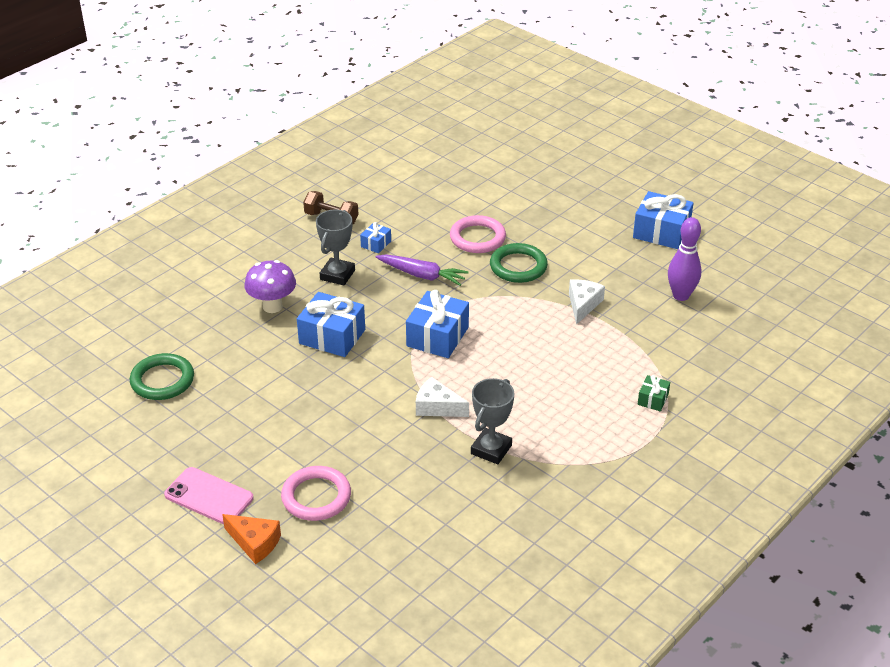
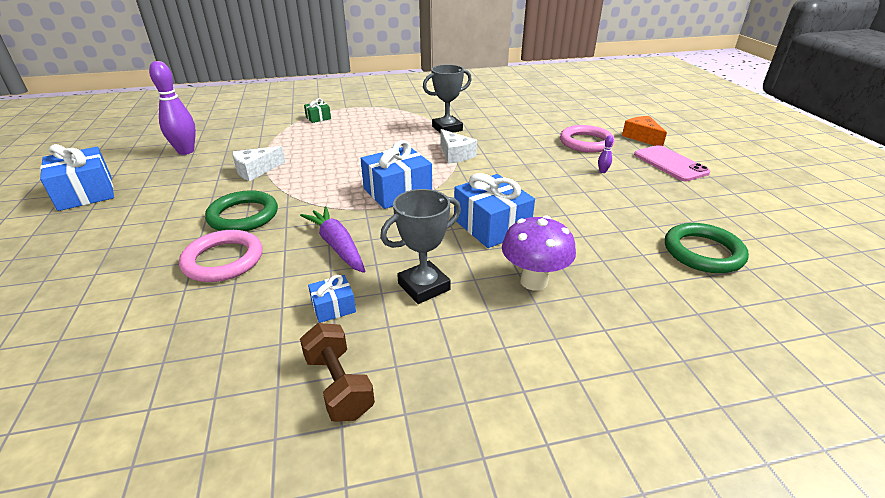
camera: 145 degrees left, 5 degrees down
none -> purple bowling pin [598,135,614,173]

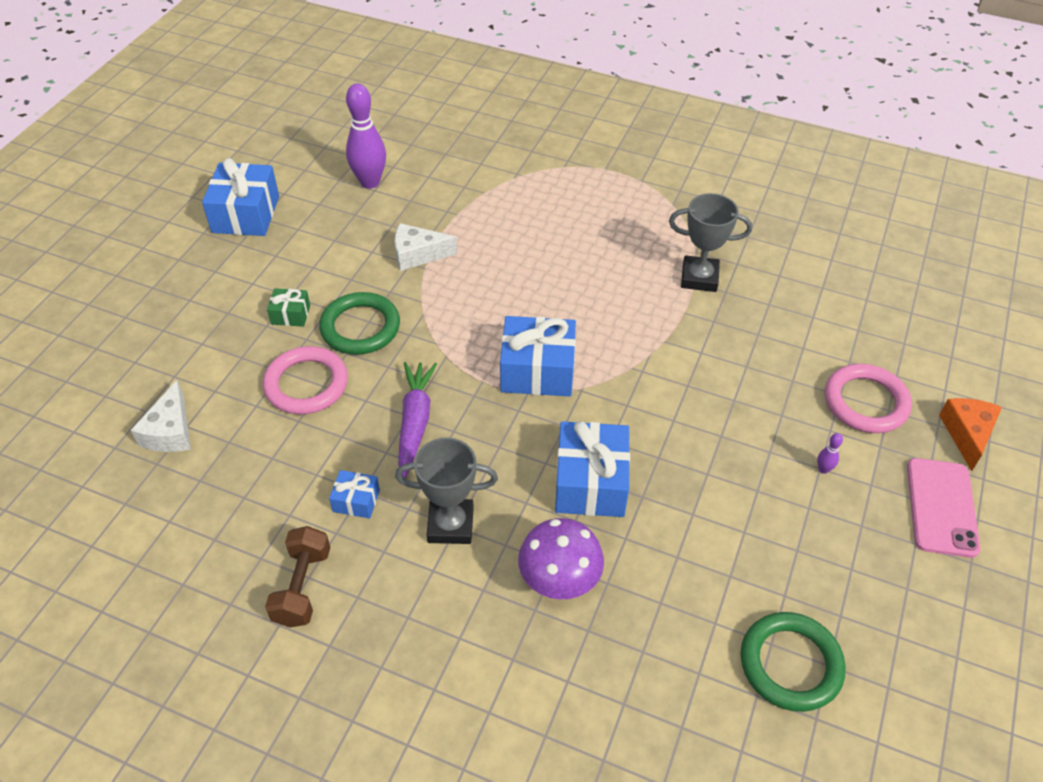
camera: 35 degrees right, 15 degrees up
green gift [304,98,331,123] -> green gift moved to [267,288,310,327]
white cheese [440,129,477,164] -> white cheese moved to [131,380,191,452]

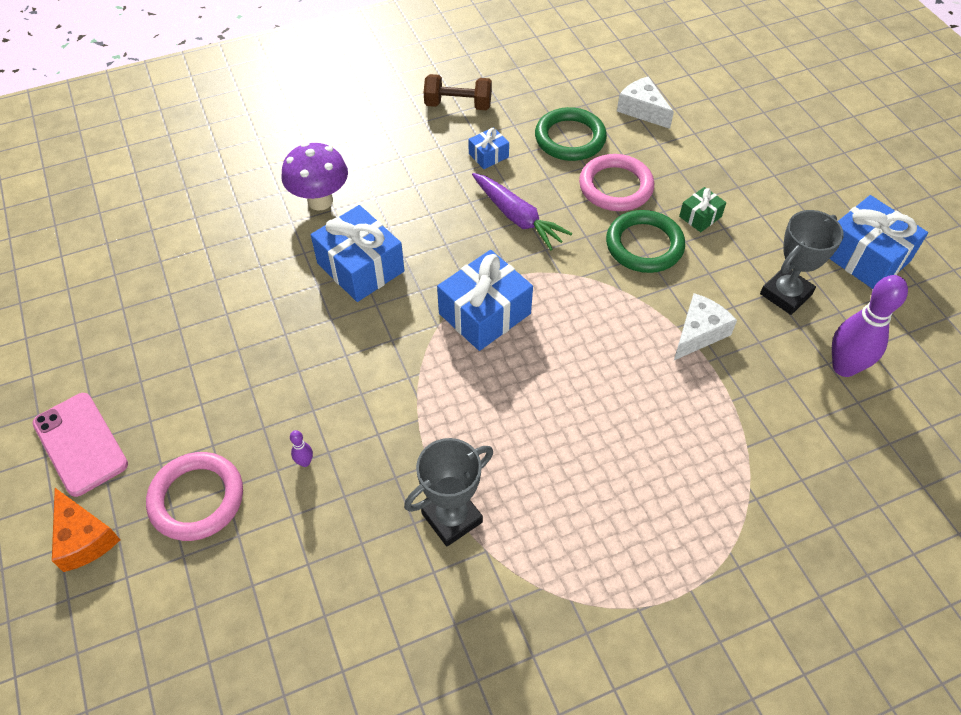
camera: 135 degrees right, 5 degrees up
brown dumbbell [265,526,330,628] -> brown dumbbell turned 45 degrees counterclockwise [424,74,492,110]
grey trophy [395,437,498,544] -> grey trophy moved to [760,210,844,315]
green ring [741,612,846,712] -> green ring moved to [535,107,607,161]
purple bowling pin [817,433,843,474] -> purple bowling pin moved to [290,430,313,467]

